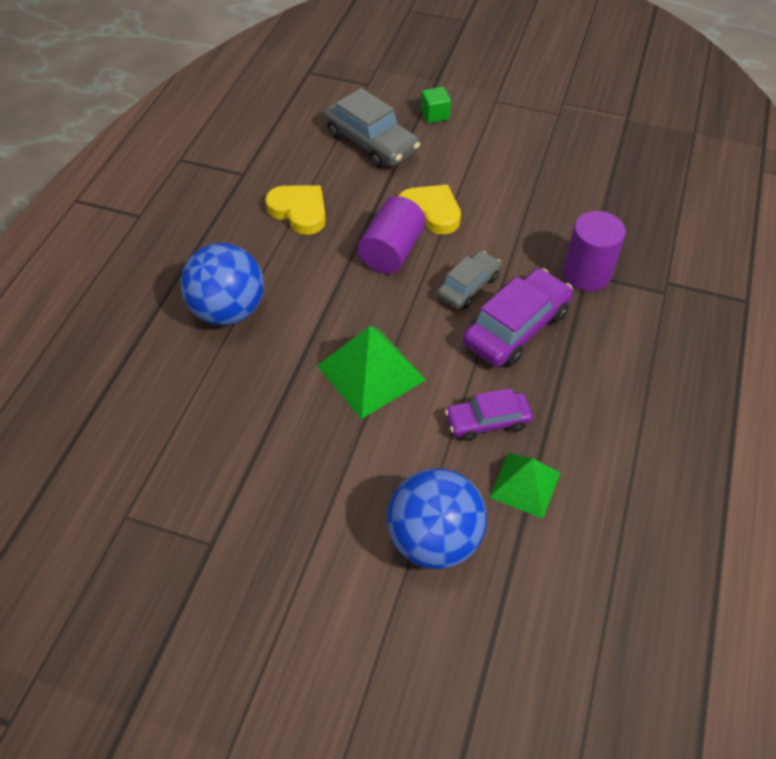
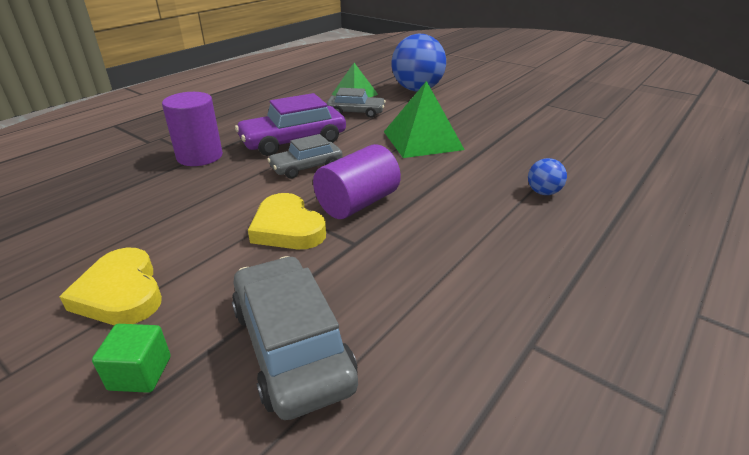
camera: 160 degrees left, 20 degrees down
blue ball [180,243,264,325] -> blue ball [528,158,567,195], size x0.45
yellow heart [265,185,326,235] -> yellow heart moved to [59,248,162,325]
purple car [445,388,533,441] -> grey car [327,88,386,118]

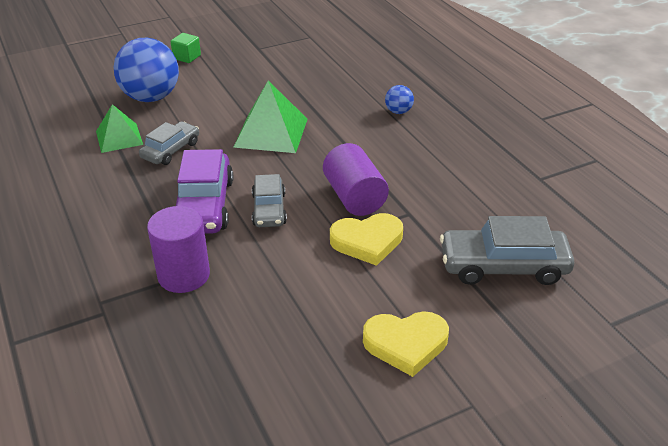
camera: 65 degrees left, 5 degrees up
green cube [92,324,171,393] -> green cube moved to [171,33,201,63]

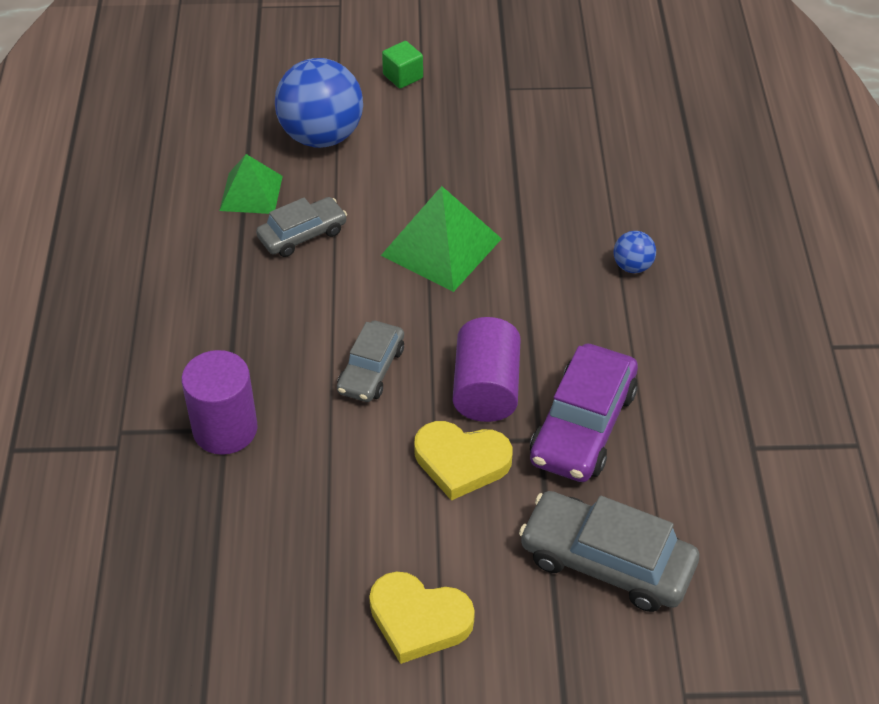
camera: 25 degrees right, 10 degrees up
purple car [176,149,233,234] -> purple car moved to [530,344,638,482]

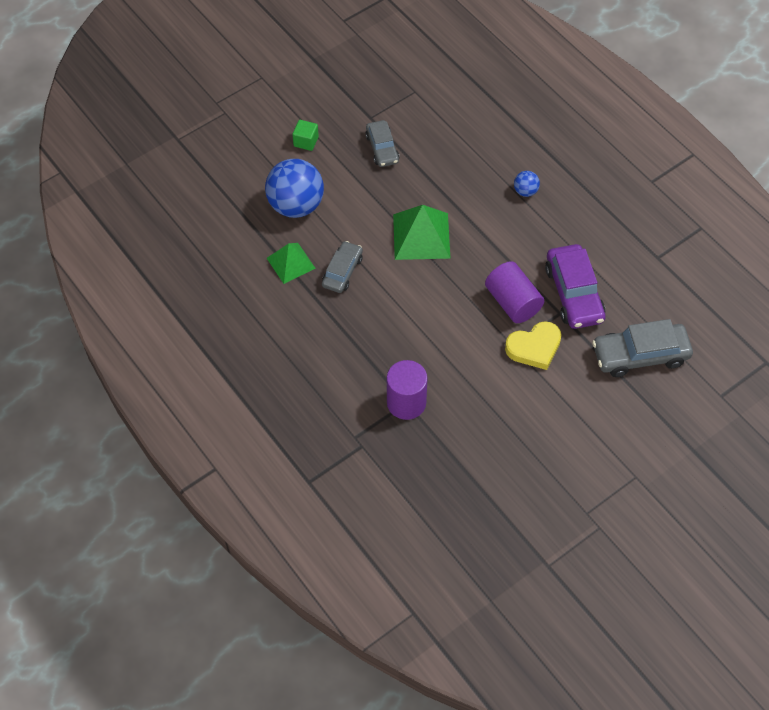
camera: 35 degrees left, 10 degrees up
grey car [337,321,404,402] -> grey car moved to [365,120,399,167]
yellow heart [369,571,475,664] -> none

